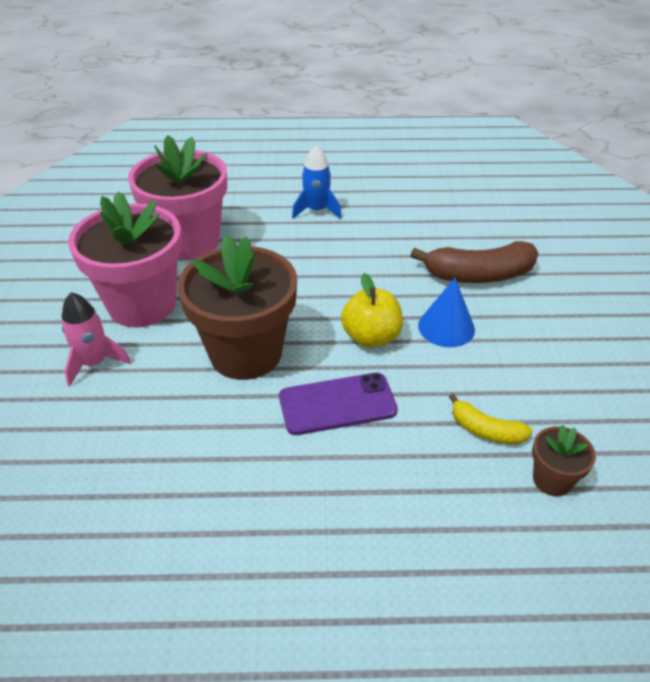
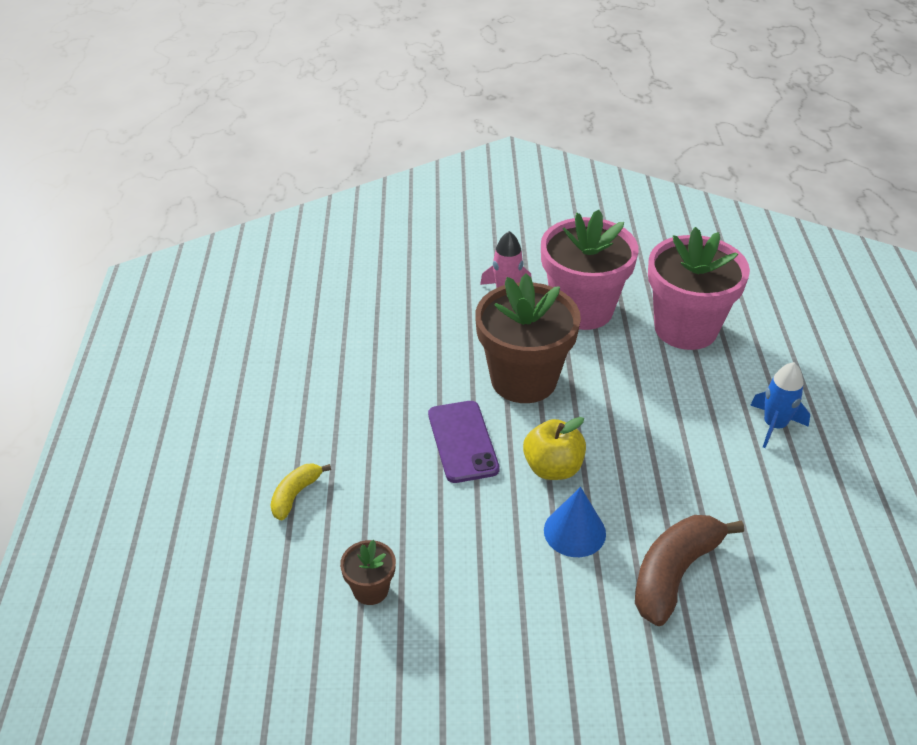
camera: 90 degrees right, 0 degrees up
brown banana [411,241,538,283] -> brown banana turned 45 degrees clockwise [635,515,744,626]
yellow banana [449,394,533,444] -> yellow banana moved to [270,463,331,520]

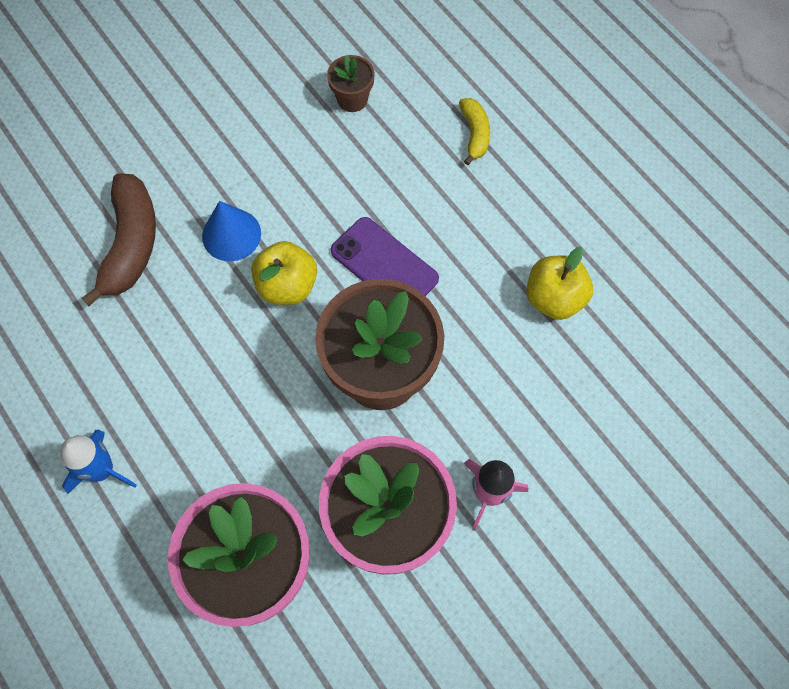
camera: 145 degrees right, 25 degrees up
none -> yellow apple [526,247,593,320]

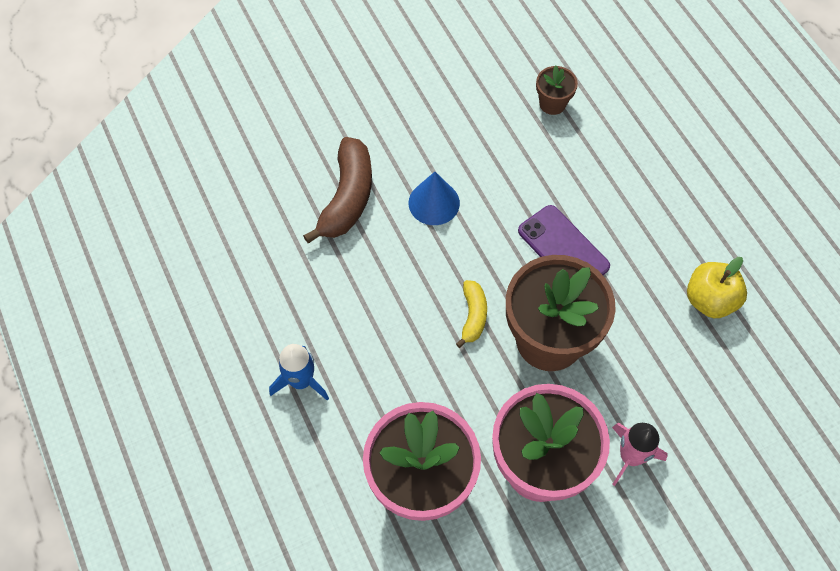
camera: 10 degrees right, 5 degrees down
yellow apple [251,241,317,305] -> none
yellow banana [459,98,490,165] -> yellow banana moved to [456,280,487,348]

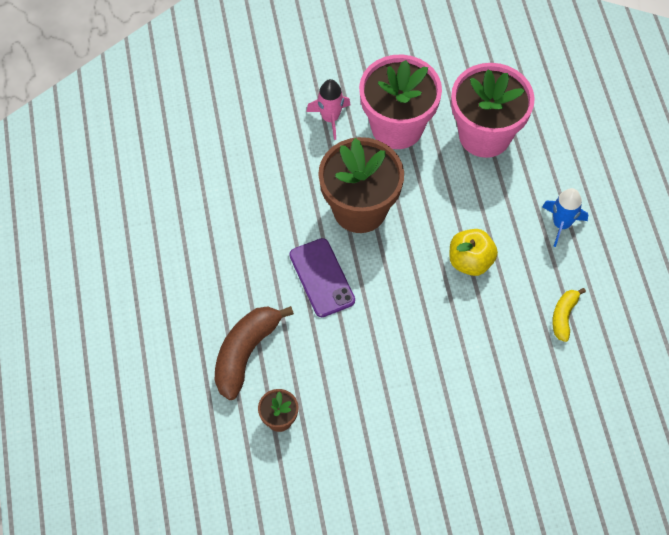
camera: 165 degrees left, 0 degrees up
brown banana [303,137,372,243] -> brown banana moved to [215,306,294,400]
blue cone [409,172,460,225] -> none
yellow banana [456,280,487,348] -> yellow banana moved to [552,288,586,342]
yellow apple [687,257,747,318] -> yellow apple moved to [449,229,498,276]

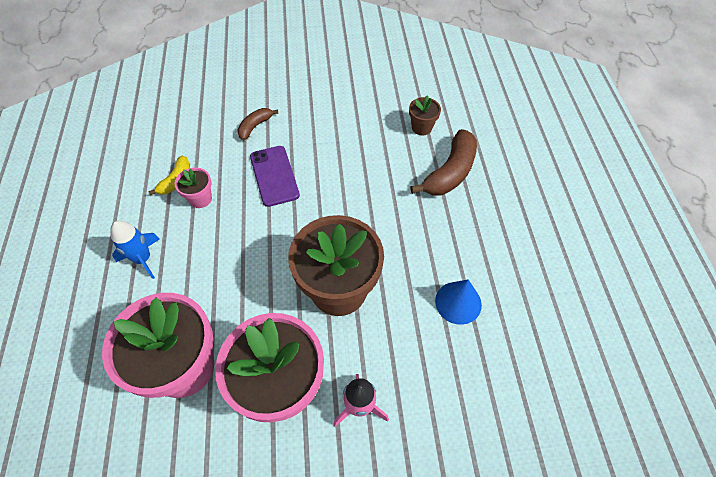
camera: 175 degrees left, 5 degrees down
purple phone [289,238,355,317] -> purple phone moved to [250,146,300,207]
yellow apple [449,229,498,276] -> none
none -> pink flower pot [175,168,212,208]
none -> brown banana [237,108,279,140]
none -> blue cone [435,279,482,325]

